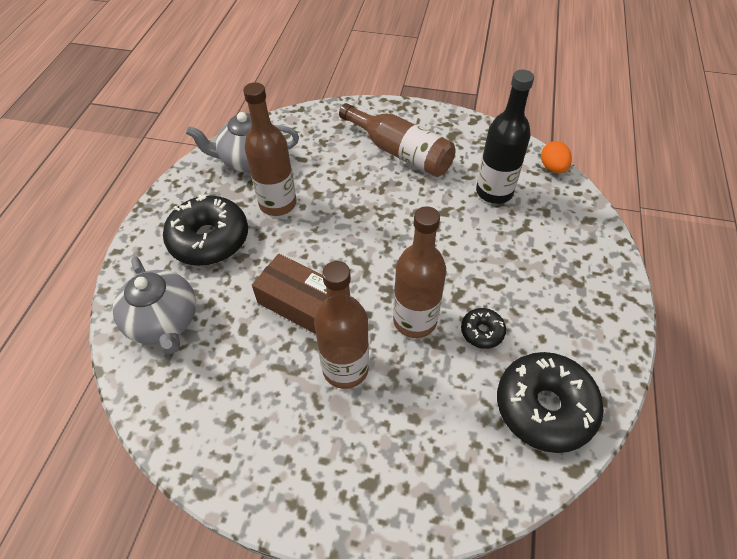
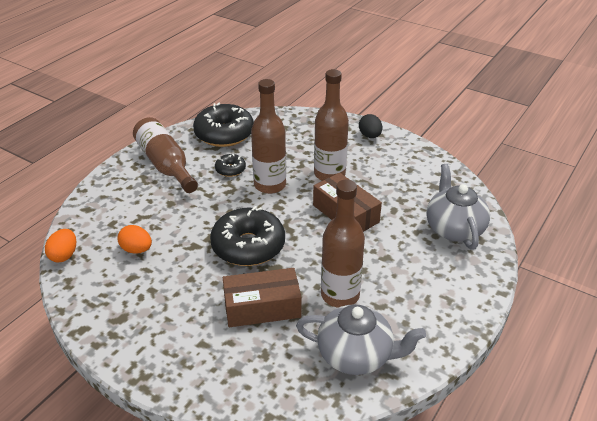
camera: 160 degrees left, 15 degrees down
black donut [163,195,248,266] -> black donut moved to [210,206,285,266]
brown bottle [339,103,456,177] -> brown bottle moved to [133,117,198,193]
black bottle [476,70,534,204] -> orange egg [118,225,152,254]
none -> brown box [223,268,301,327]
none -> black egg [359,114,382,138]

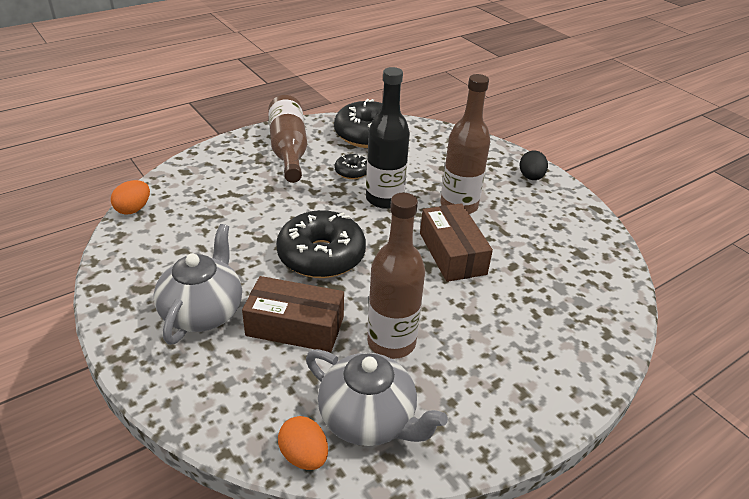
camera: 20 degrees right, 0 degrees up
orange egg [118,225,152,254] -> orange egg moved to [278,416,328,470]
brown bottle [251,79,286,194] -> black bottle [366,67,410,209]
grey teapot [427,164,490,249] -> grey teapot moved to [154,224,242,345]

